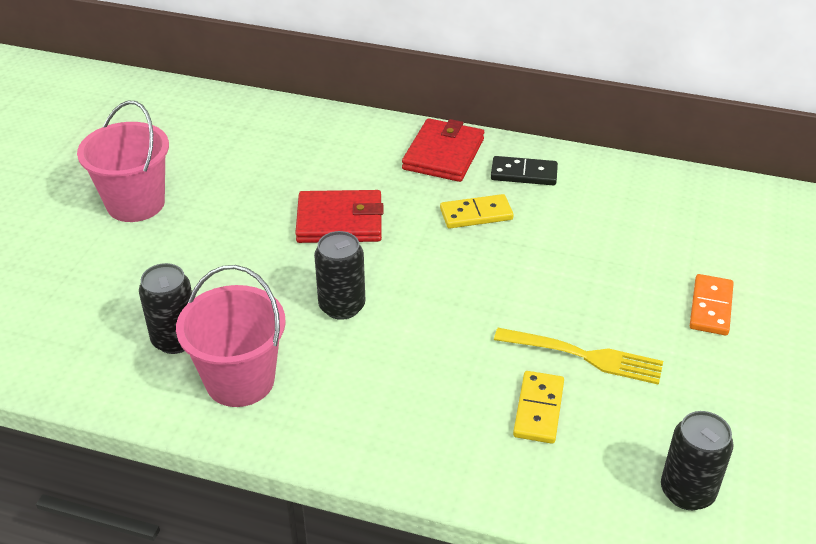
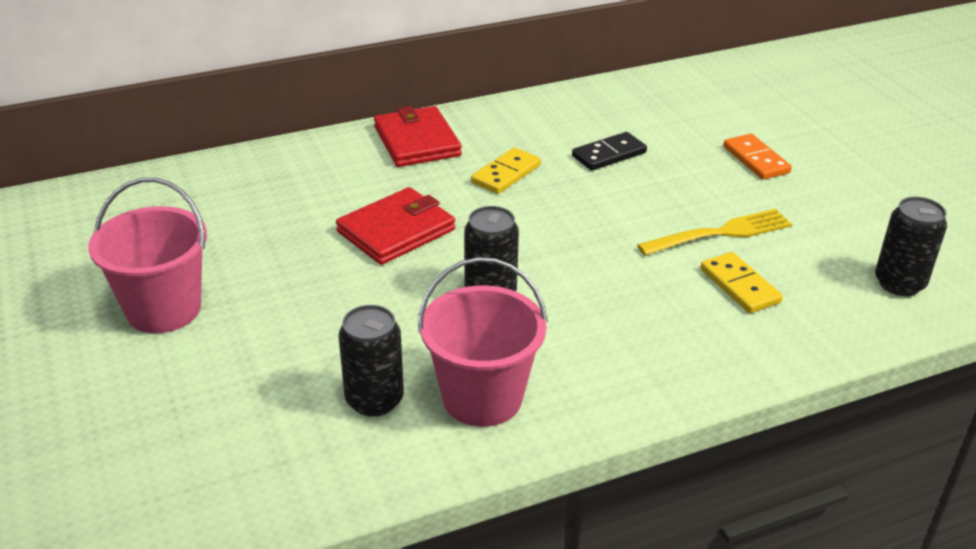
camera: 40 degrees left, 5 degrees down
black domino [491,156,558,186] -> black domino moved to [572,132,647,171]

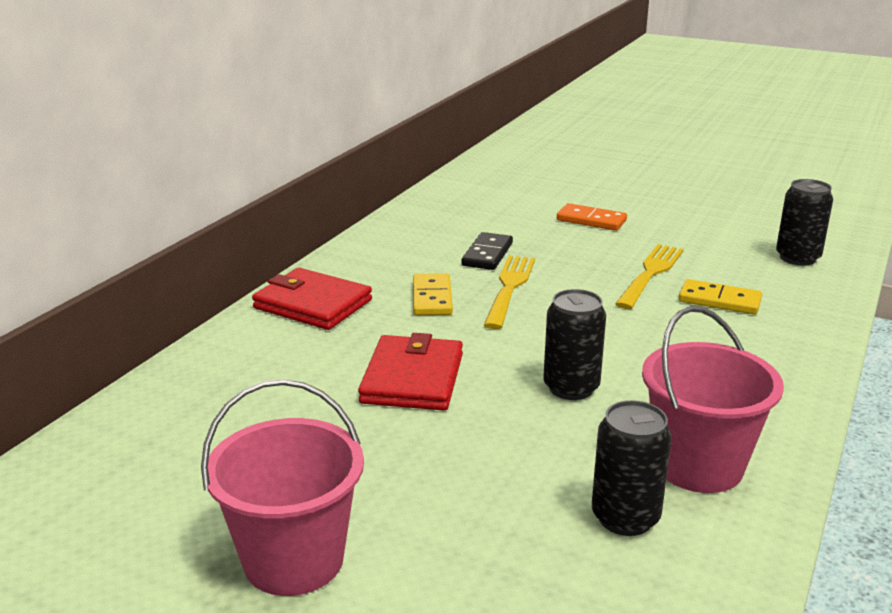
camera: 40 degrees left, 10 degrees down
none -> yellow fork [484,256,535,329]

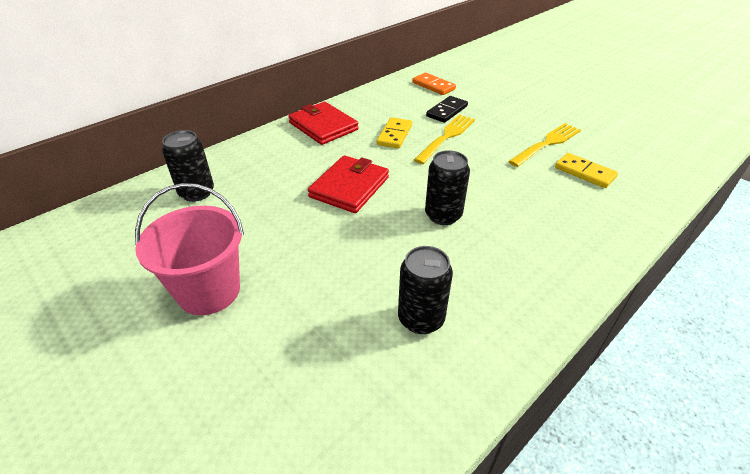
camera: 20 degrees right, 15 degrees up
orange domino [557,203,627,231] -> orange domino moved to [412,73,456,95]
pink bucket [642,306,784,493] -> none
black can [776,179,833,266] -> black can moved to [162,130,214,202]

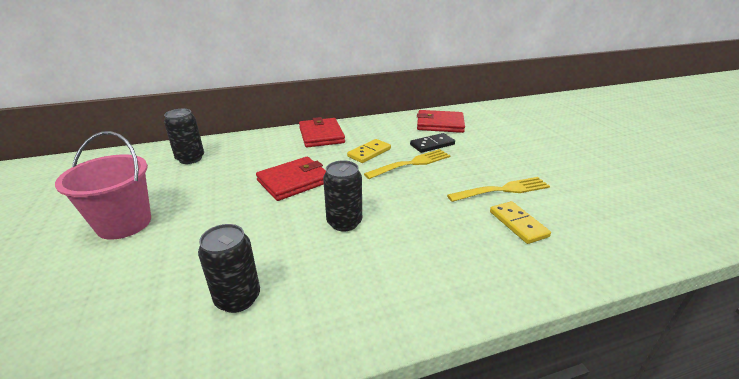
camera: 25 degrees right, 10 degrees down
orange domino [412,73,456,95] -> red wallet [417,110,465,133]

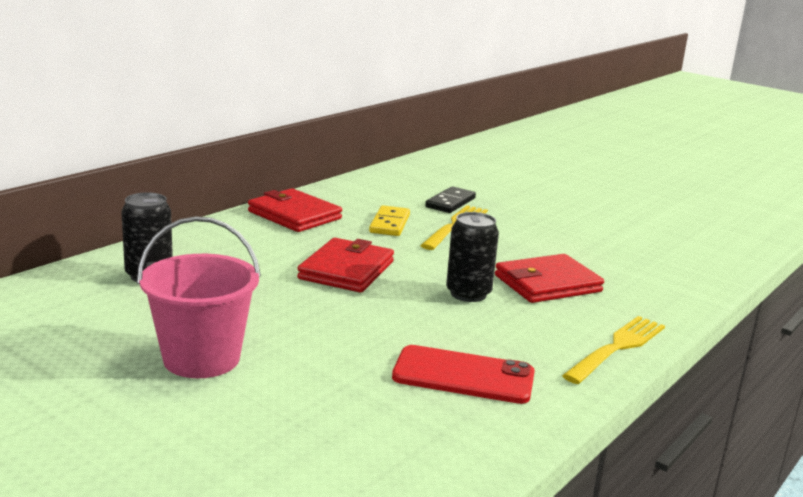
camera: 35 degrees left, 10 degrees down
black can [198,224,260,313] -> red phone [392,345,535,404]
red wallet [417,110,465,133] -> red wallet moved to [495,254,604,303]
yellow fork [447,177,550,202] -> yellow fork moved to [562,316,665,384]
yellow domino [490,201,551,244] -> none

